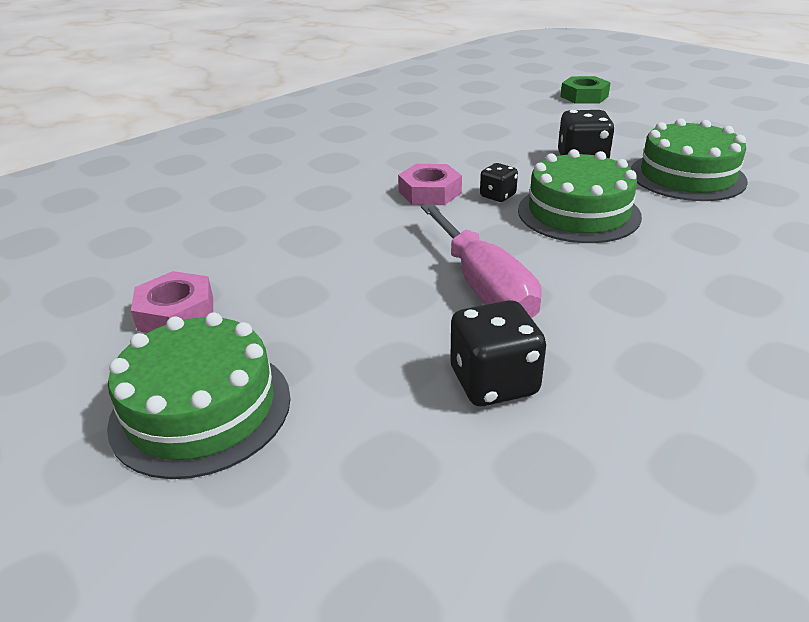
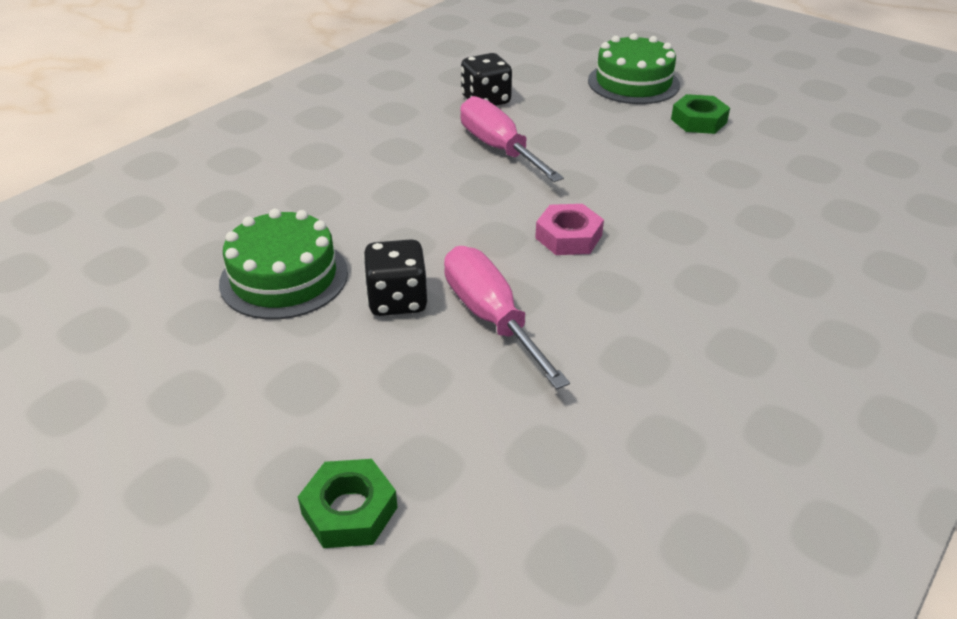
camera: 170 degrees right, 5 degrees up
pink nut [131,271,213,333] -> green nut [671,94,730,134]
black dice [480,163,518,202] -> none
green cake [518,149,642,243] -> none
none -> pink screwdriver [444,246,570,389]

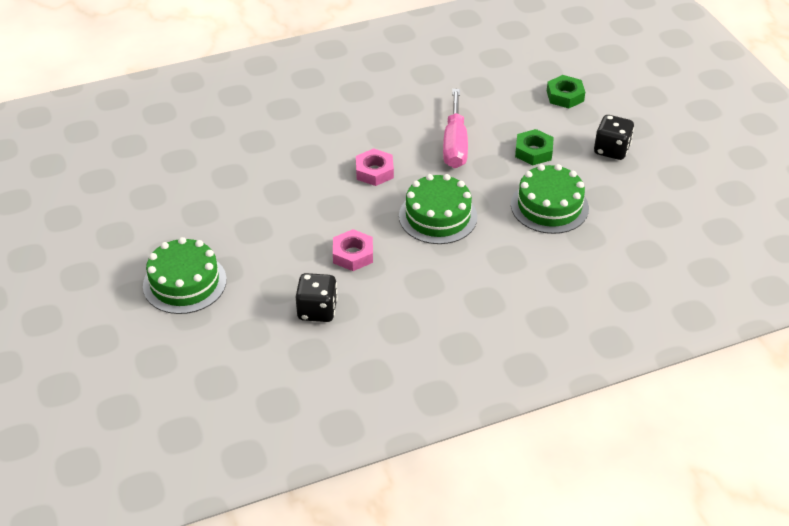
camera: 150 degrees left, 5 degrees up
black dice [363,239,427,316] -> black dice moved to [594,115,634,160]
pink screwdriver [460,96,564,182] -> pink nut [333,229,373,271]
green nut [671,94,730,134] -> green nut moved to [515,129,554,165]
none -> green cake [399,174,477,244]

